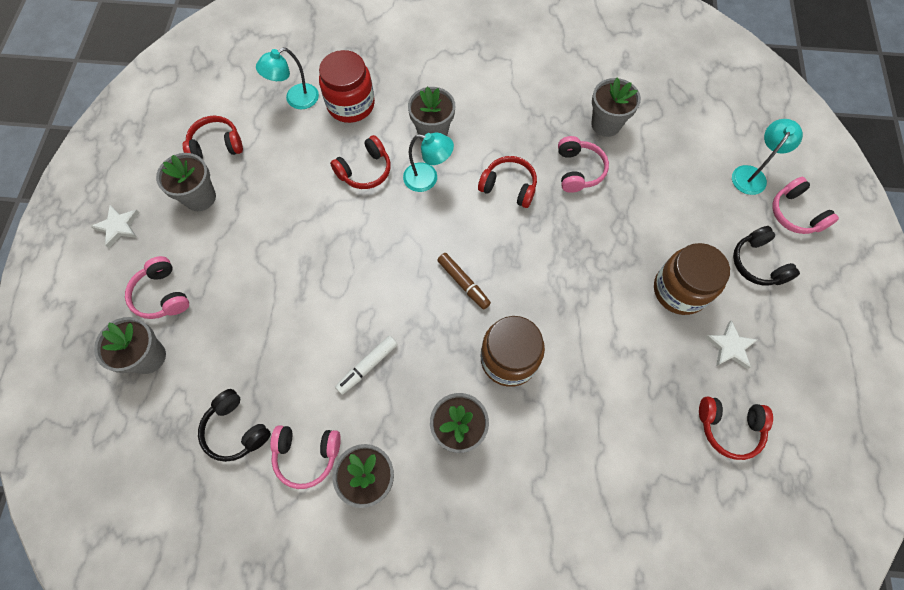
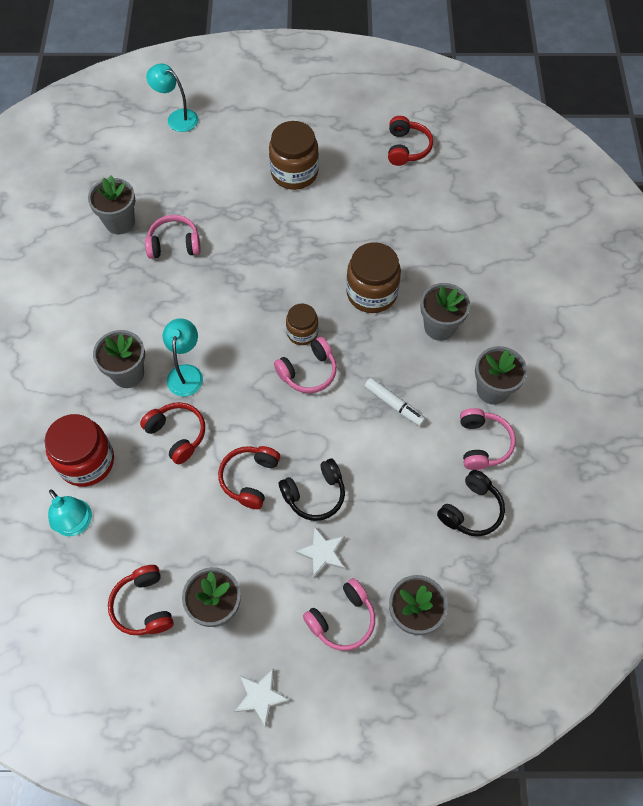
camera: 95 degrees left, 5 degrees down
brown marker [437,253,491,309] -> brown jar [286,303,318,345]
red headphones [478,156,537,208] -> red headphones moved to [218,446,280,509]
white star [705,320,757,369] -> white star moved to [295,527,345,578]
black headphones [733,226,800,286] -> black headphones moved to [279,459,345,521]
pink headphones [772,177,839,234] -> pink headphones moved to [274,337,337,393]

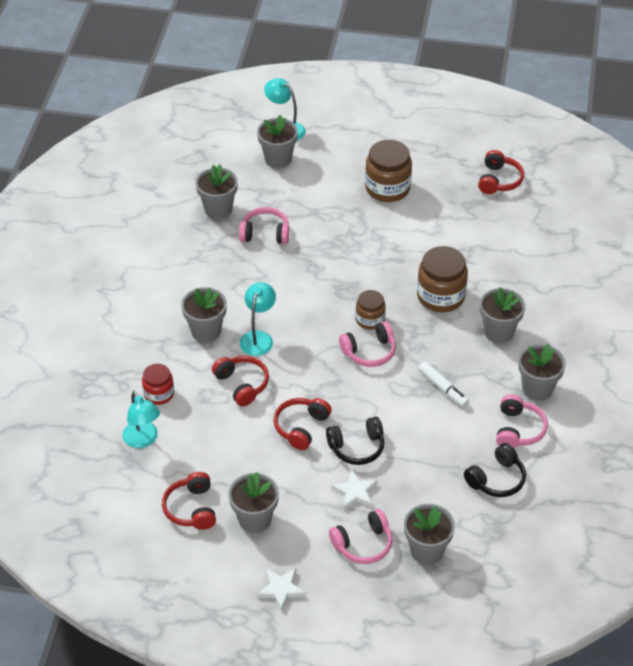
camera: 10 degrees right, 15 degrees down
red jar [45,414,114,487] -> red jar [142,364,174,405], size x0.60
none -> grey flower pot [257,115,298,168]

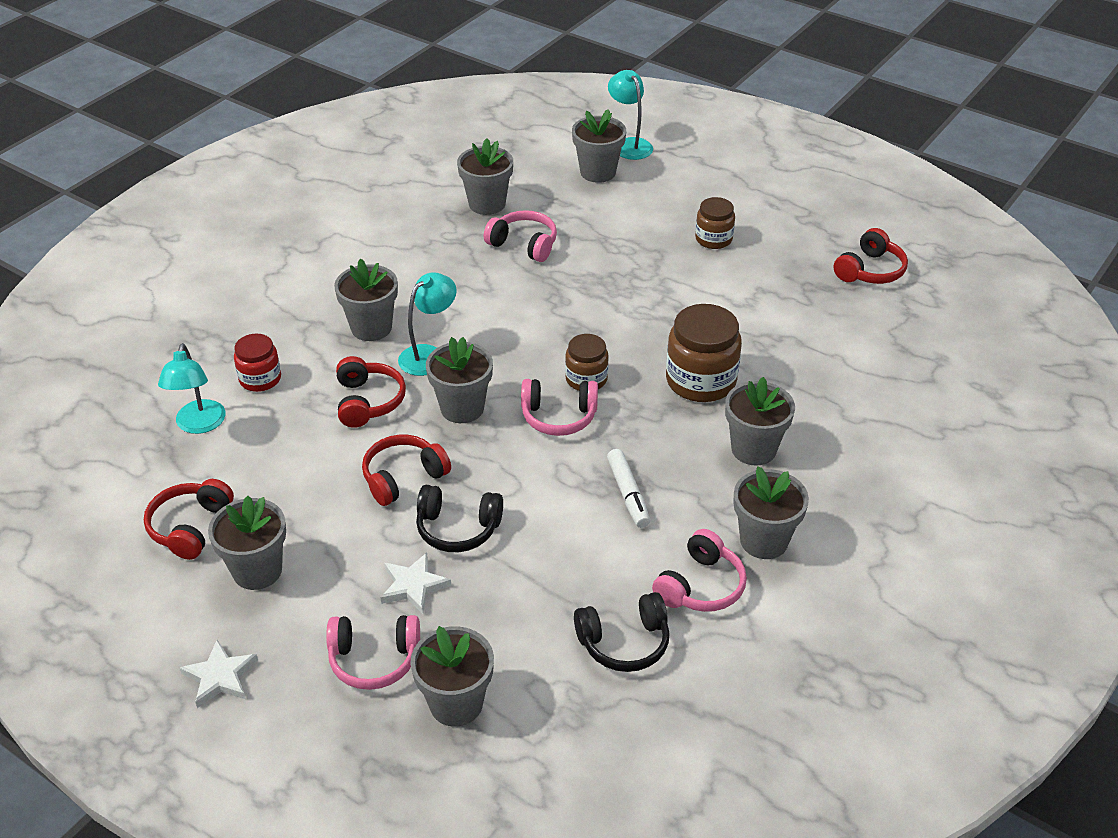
camera: 25 degrees right, 5 degrees down
brown jar [365,140,412,202] -> brown jar [695,197,735,249], size x0.60
none -> grey flower pot [426,337,493,423]

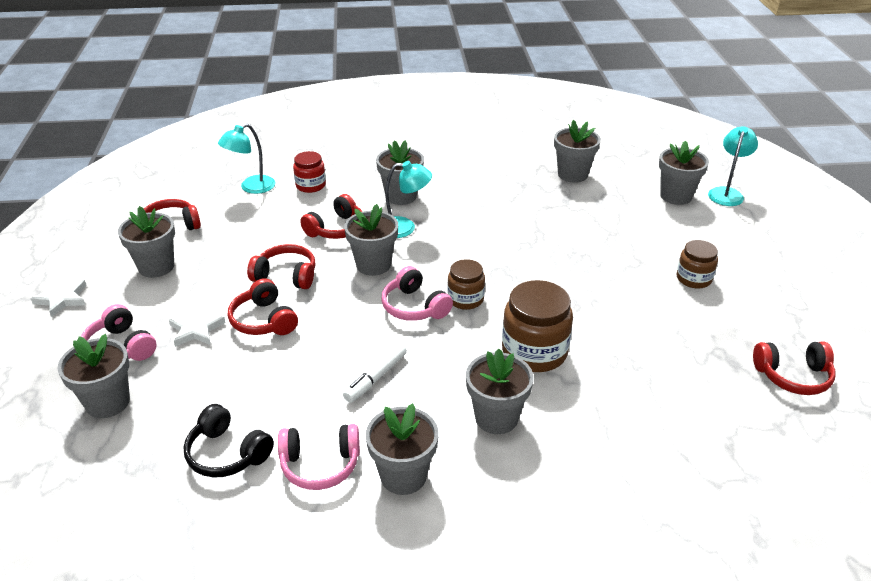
camera: 50 degrees right, 5 degrees down
black headphones [416,485,503,552] -> red headphones [228,278,298,335]
pink headphones [484,210,557,262] -> none

